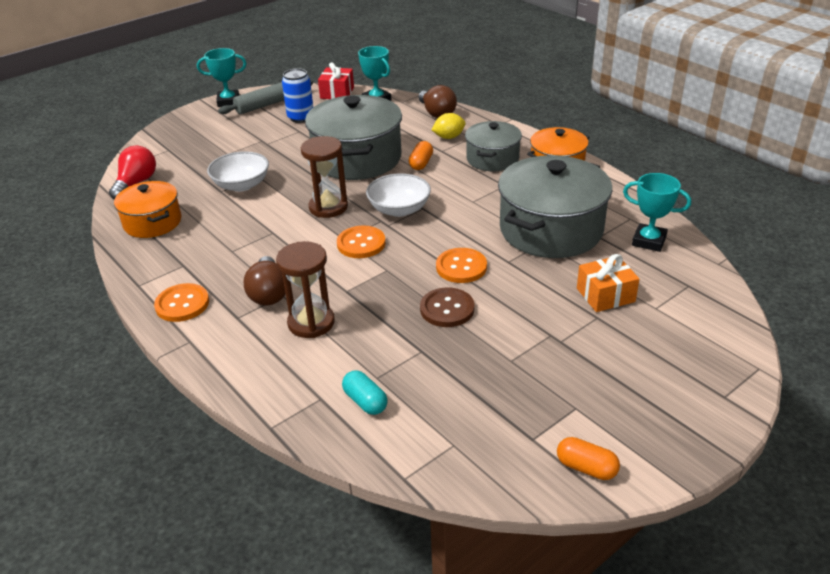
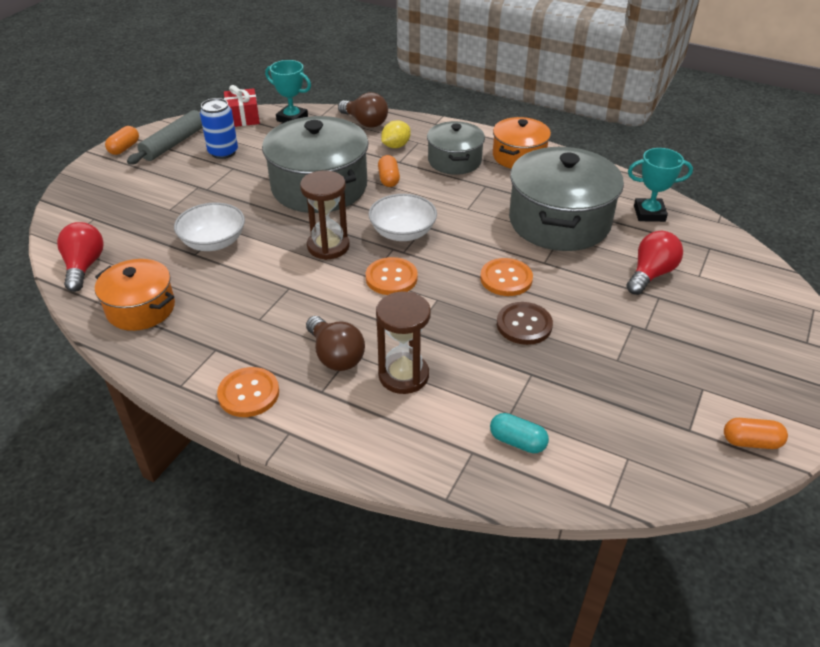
camera: 25 degrees left, 5 degrees up
turquoise trophy [197,48,247,107] -> orange capsule [105,126,139,155]
orange gift [577,254,639,312] -> red light bulb [626,231,683,295]

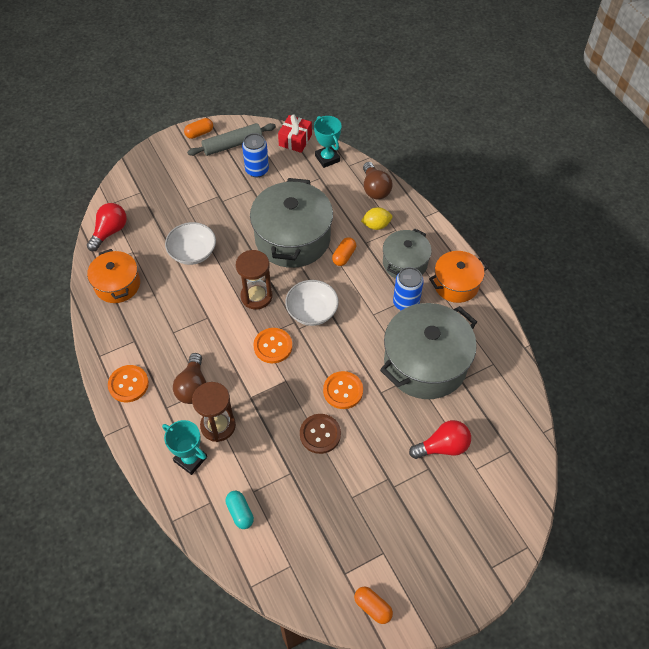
camera: 35 degrees right, 15 degrees up
turquoise trophy [628,148,693,222] -> turquoise trophy moved to [162,420,207,475]
none -> blue can [393,267,424,310]

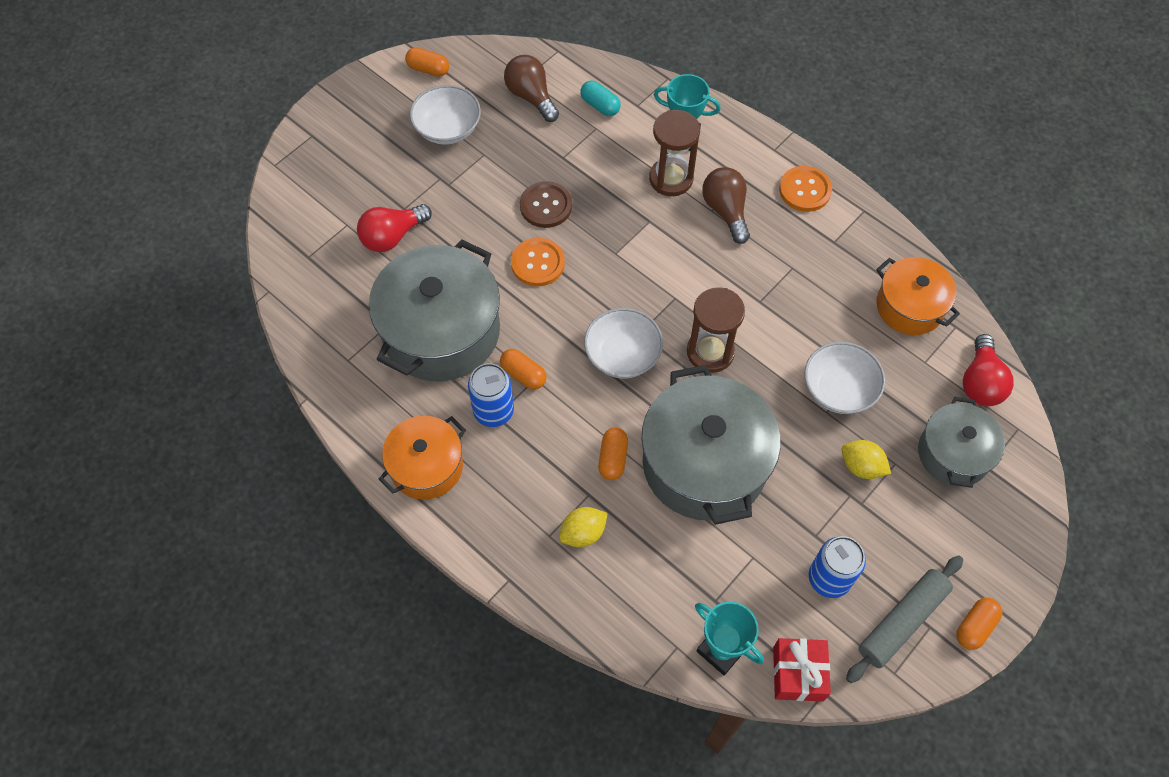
camera: 160 degrees right, 5 degrees up
orange button [253,328,292,364] -> none
brown light bulb [363,162,392,199] -> brown light bulb moved to [504,55,559,122]
grey pot [383,229,432,279] -> grey pot moved to [918,397,1005,488]
none -> white bowl [410,85,481,145]
none -> orange capsule [500,349,547,389]
none -> yellow lemon [842,440,891,479]

